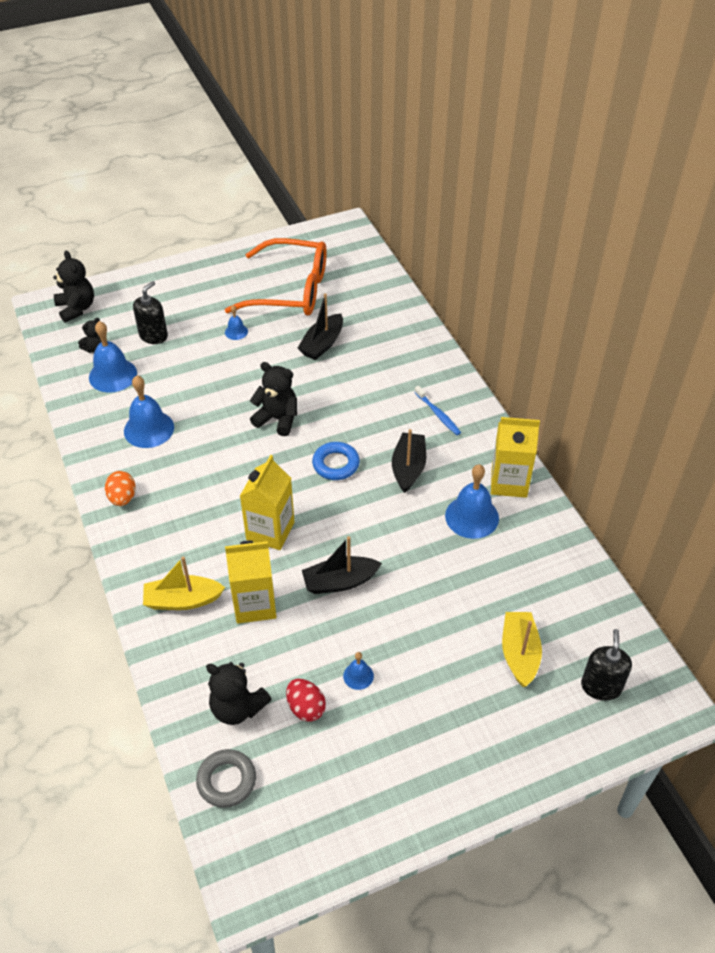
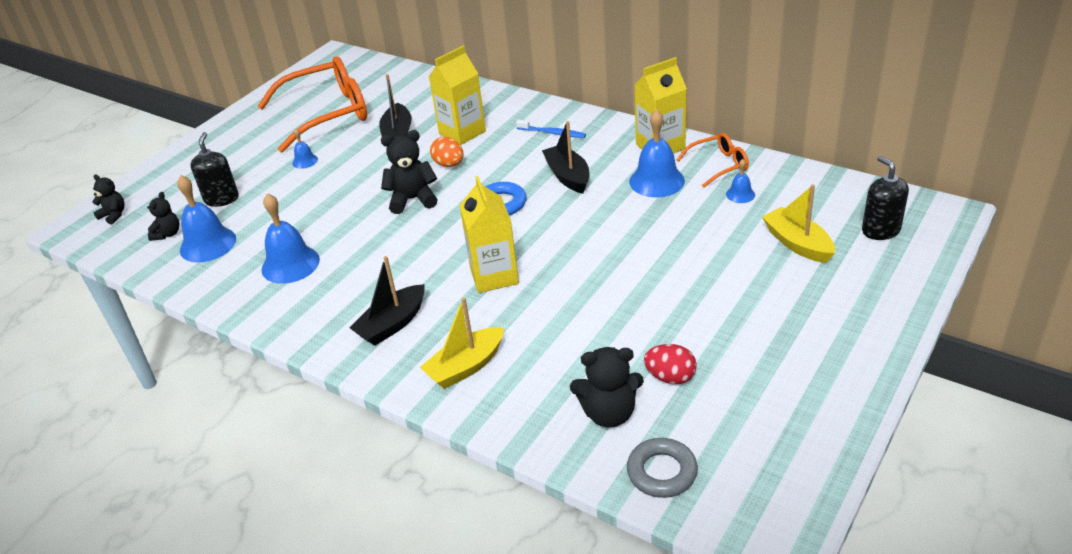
camera: 30 degrees left, 10 degrees down
black teddy bear [53,250,94,323] -> black teddy bear [92,175,125,225], size x0.61
orange egg [105,471,136,506] -> orange egg moved to [430,137,464,167]
yellow carton [225,541,276,623] -> yellow carton moved to [429,46,486,145]
black boat [302,536,382,594] -> black boat moved to [350,256,425,346]
blue bell [343,652,374,690] -> blue bell moved to [726,159,755,203]
none -> orange glasses [677,133,749,188]

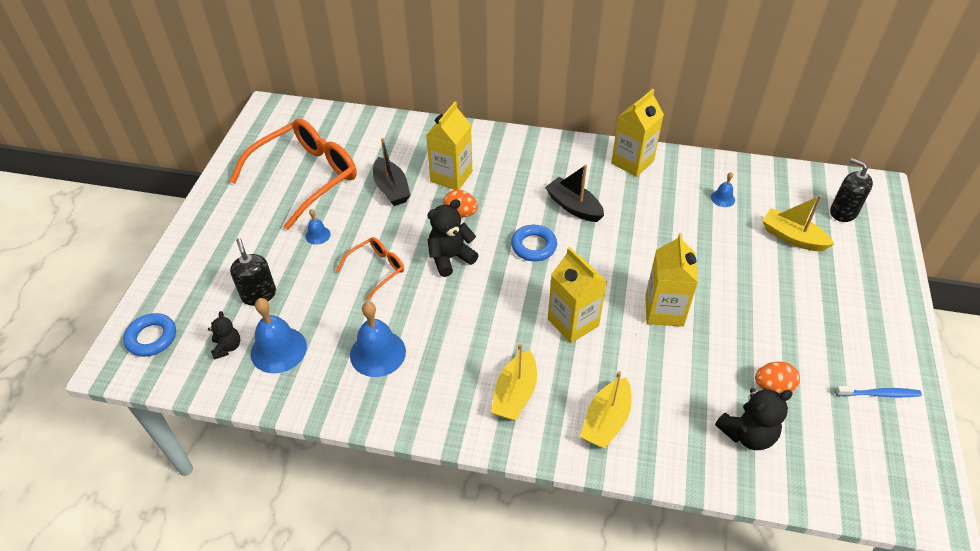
camera: 25 degrees left, 10 degrees up
black teddy bear [92,175,125,225] -> blue ring [123,313,176,357]
black boat [350,256,425,346] -> yellow boat [491,343,537,421]
blue toothbrush [516,119,586,138] -> blue toothbrush moved to [835,386,922,397]
grey ring [627,438,698,498] -> none
blue bell [629,109,685,197] -> none
red egg [644,344,697,384] -> orange egg [755,362,800,394]
orange glasses [677,133,749,188] -> orange glasses moved to [336,237,404,300]
none -> yellow carton [645,233,698,327]

